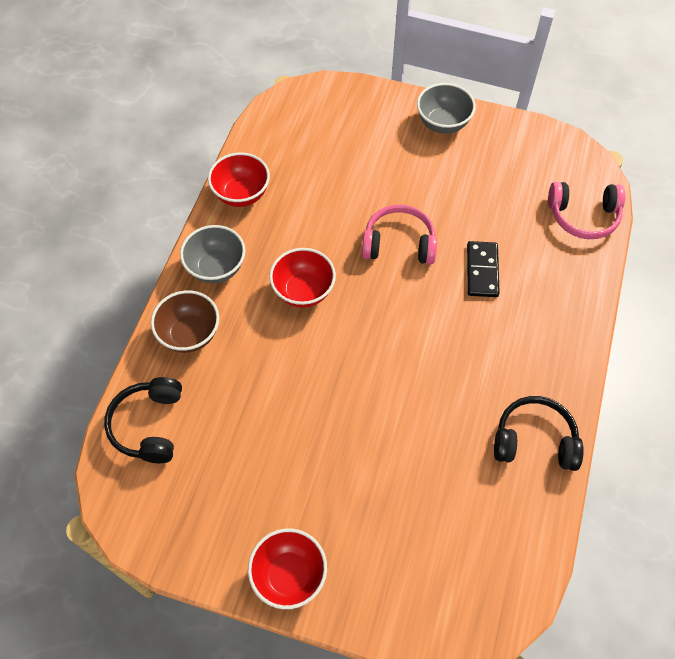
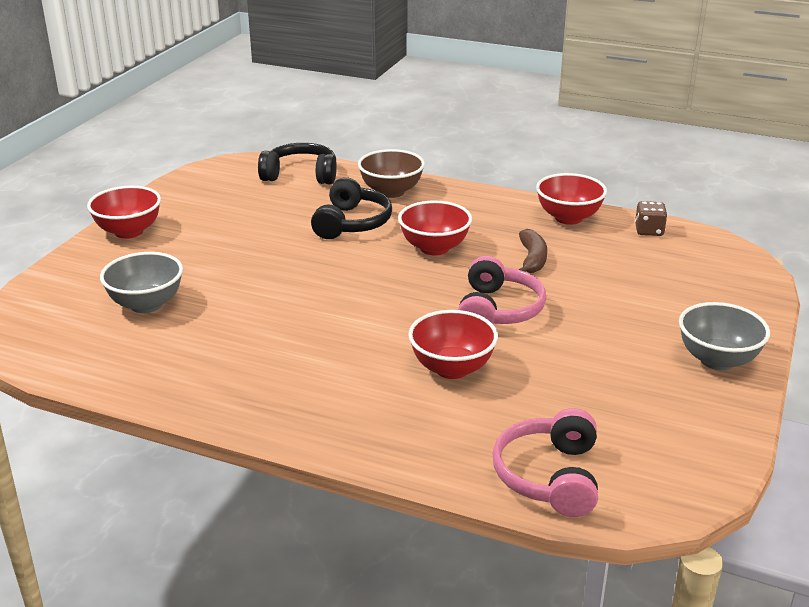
camera: 95 degrees right, 30 degrees down
grey bowl [180,225,245,283] -> grey bowl moved to [100,252,183,313]
black domino [467,241,500,297] -> red bowl [408,310,498,379]
black headphones [494,396,584,471] -> black headphones moved to [311,177,392,239]
none -> brown banana [518,229,547,273]
none -> brown dice [635,201,667,236]

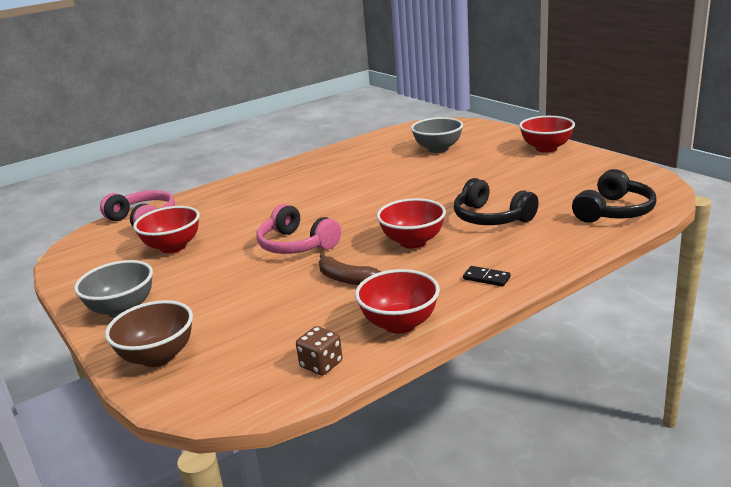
camera: 125 degrees right, 5 degrees down
brown bowl [358,149,425,198] -> brown bowl moved to [105,300,193,367]
red bowl [408,310,498,379] -> red bowl moved to [133,206,200,253]
none -> black domino [463,266,511,287]

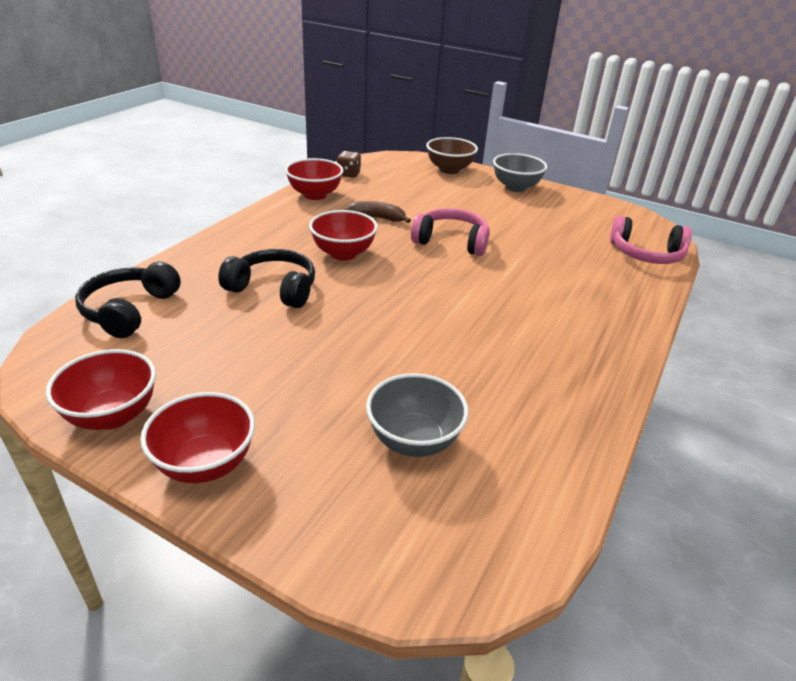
camera: 150 degrees right, 10 degrees up
red bowl [133,206,200,253] -> red bowl moved to [46,349,156,430]
black domino [463,266,511,287] -> none

